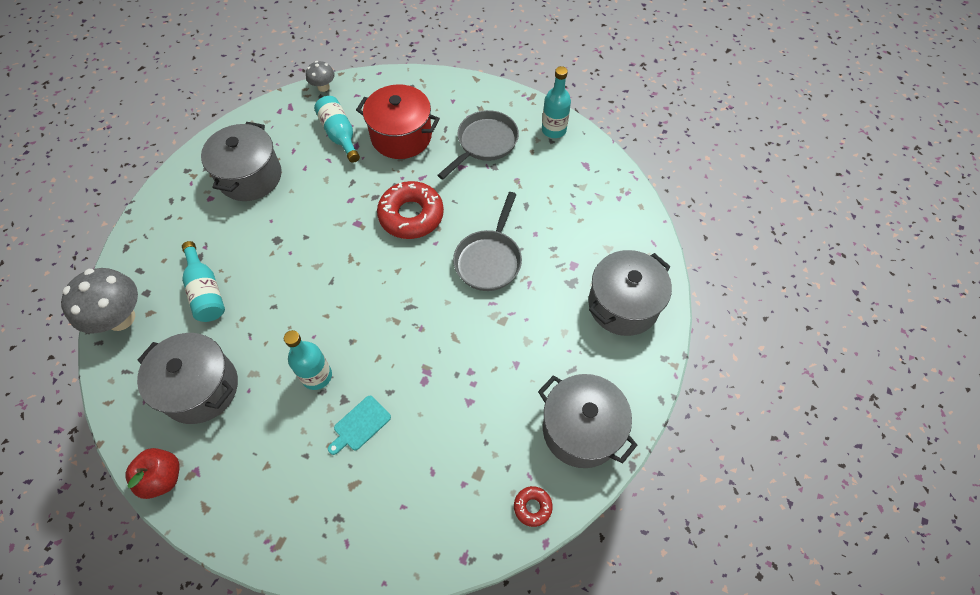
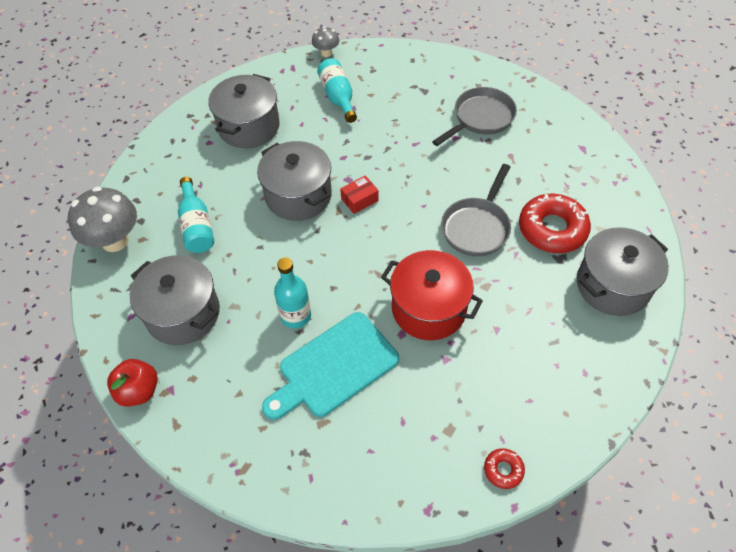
camera: 10 degrees right, 5 degrees down
turquoise cutting board [328,396,391,455] -> turquoise cutting board [262,312,399,420], size x2.08
red pot [356,84,440,159] -> red pot moved to [381,250,483,340]
red donut [377,181,444,239] -> red donut moved to [519,194,591,253]
grey pot [538,374,637,468] -> grey pot moved to [257,141,332,221]
turquoise bottle [542,66,571,138] -> none
none -> red box [340,176,379,214]

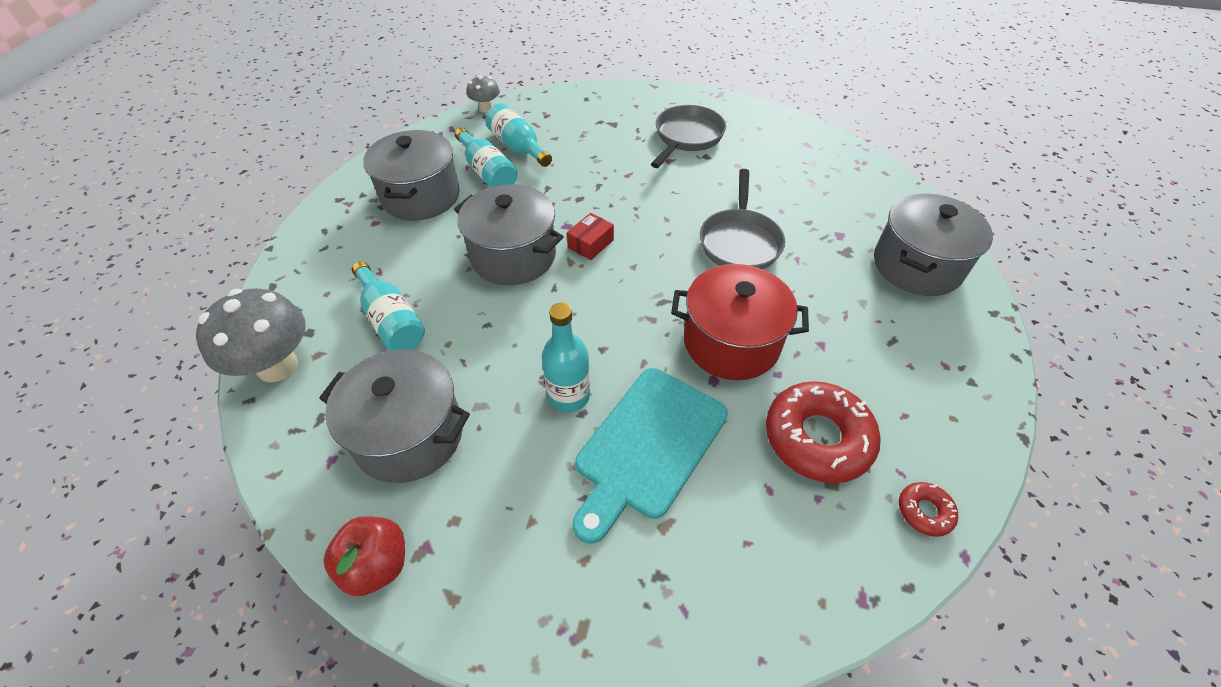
camera: 20 degrees left, 5 degrees down
red donut [519,194,591,253] -> red donut moved to [766,381,881,483]
none -> turquoise bottle [455,127,517,187]

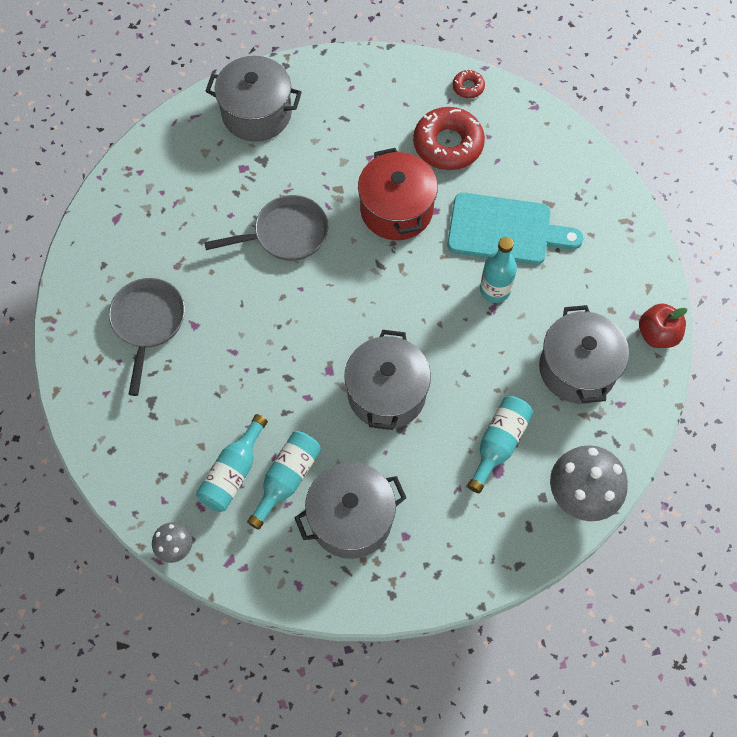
camera: 115 degrees left, 15 degrees up
red box [567,213,614,260] -> none
grey pan [651,105,726,168] -> grey pan turned 90 degrees clockwise [109,278,185,396]

